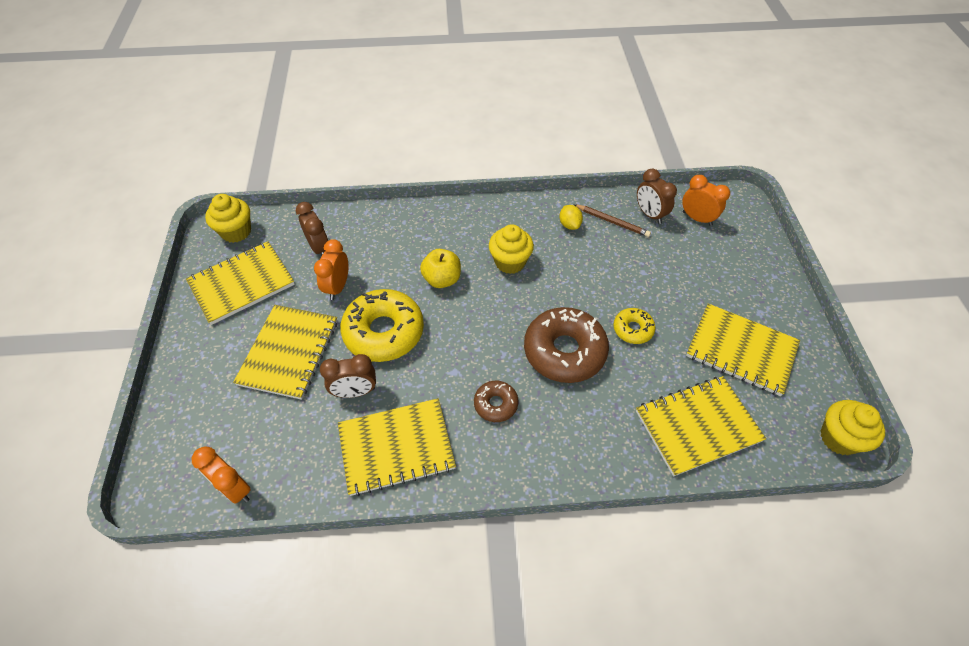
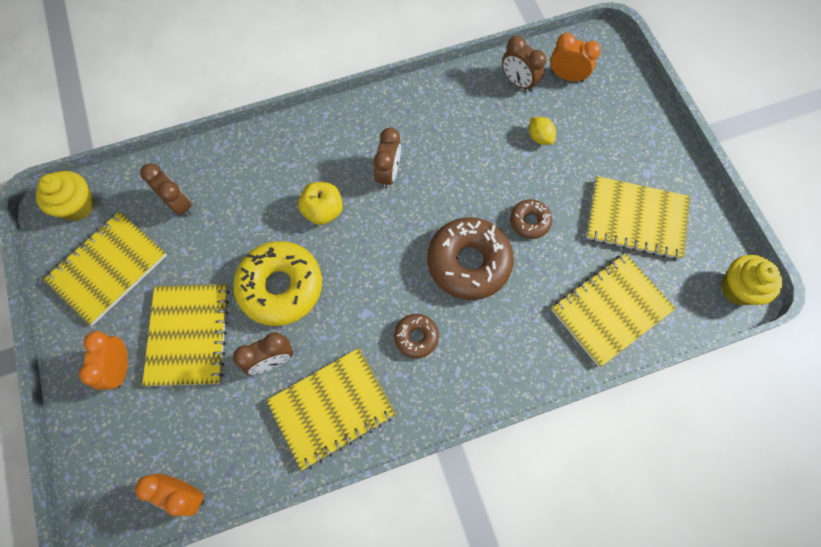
camera: 15 degrees left, 15 degrees up
orange clock [314,239,348,300] -> orange clock moved to [79,331,128,390]
yellow cupcake [489,224,534,274] -> brown clock [374,127,401,189]
yellow lemon [559,205,583,230] -> yellow lemon moved to [529,117,556,145]
brown pencil [574,204,651,237] -> none
yellow donut [613,308,655,344] -> brown donut [510,199,552,239]

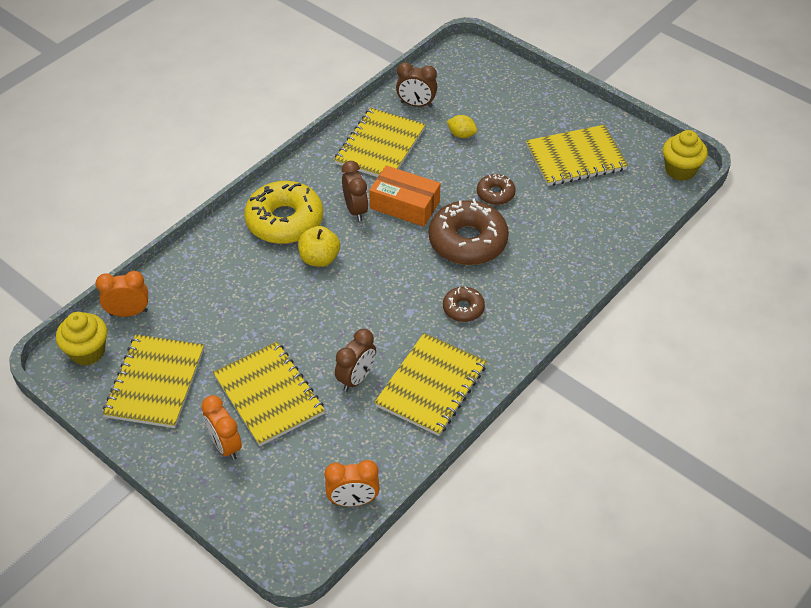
camera: 30 degrees left, 20 degrees down
brown clock [140,163,192,217] -> none
yellow donut [233,241,322,326] -> yellow donut moved to [244,181,323,244]
orange clock [550,33,601,83] -> orange clock moved to [96,271,148,317]
yellow notebook [551,253,676,367] -> yellow notebook moved to [334,108,426,177]
none -> orange box [369,165,440,227]

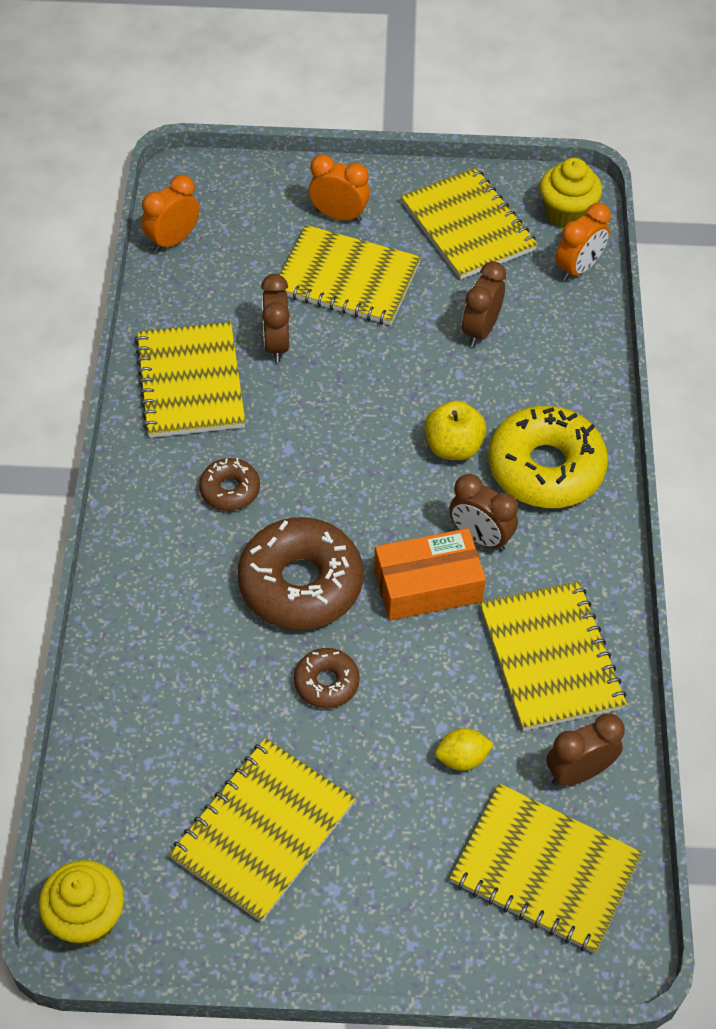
camera: 140 degrees right, 5 degrees up
none -> yellow notebook [450,783,642,954]
none -> brown clock [462,261,506,347]

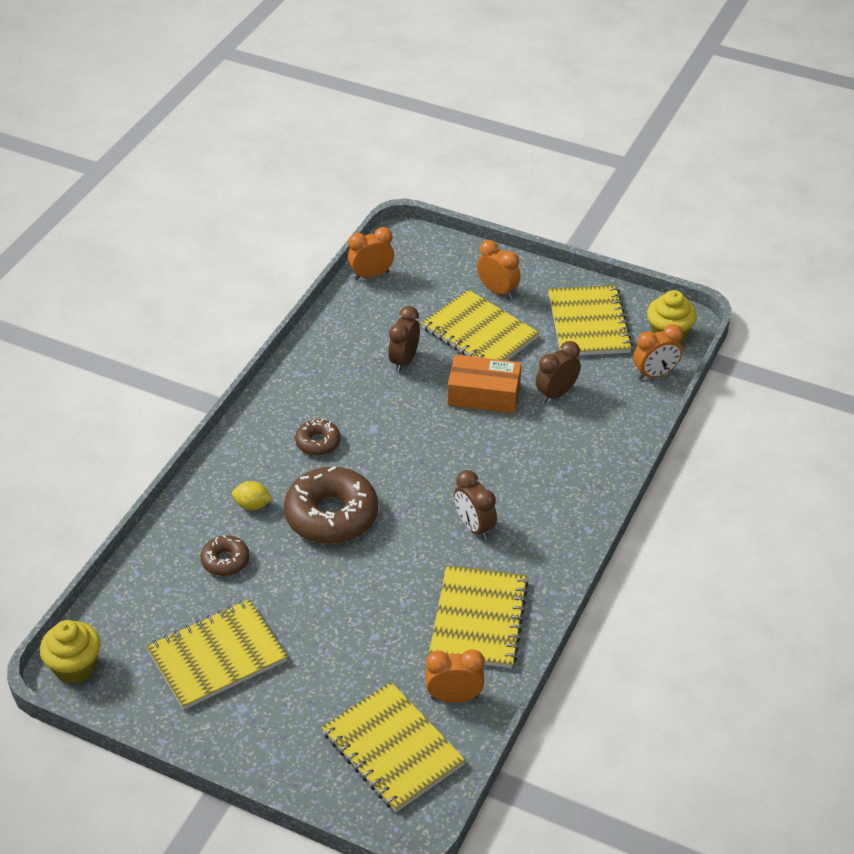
camera: 25 degrees right, 10 degrees down
yellow notebook [135,322,246,438] -> none
brown donut [294,648,360,709] -> brown donut moved to [201,535,250,576]
orange box [374,528,486,621] -> orange box moved to [447,355,522,414]
yellow apple [424,401,486,460] -> none
yellow lemon [435,728,494,771] -> yellow lemon moved to [232,481,273,510]
yellow donut [488,406,608,508] -> none
brown clock [546,713,625,786] -> orange clock [426,649,484,703]

